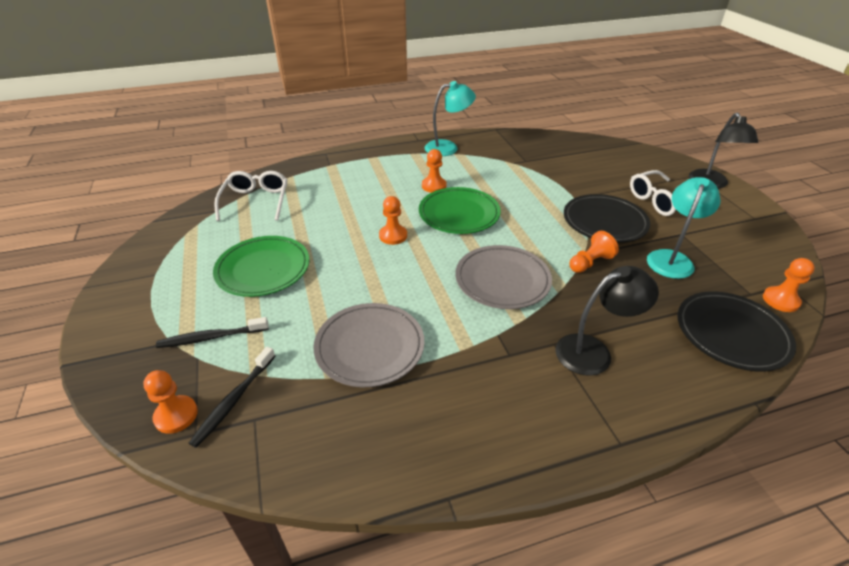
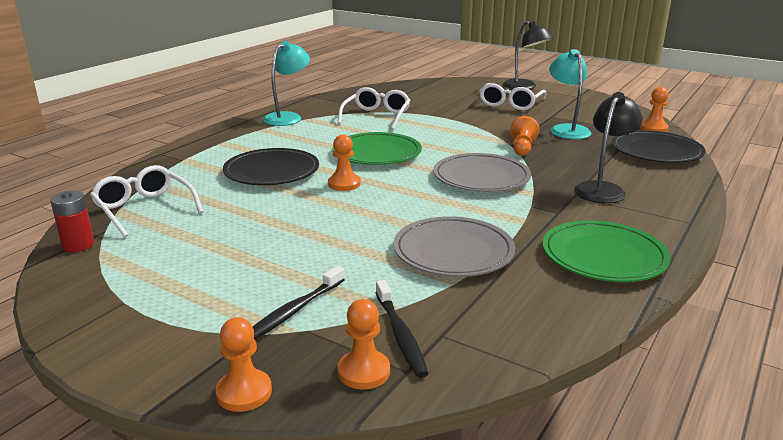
camera: 40 degrees left, 15 degrees down
green plate [213,236,310,297] -> green plate moved to [543,220,671,282]
orange pawn [422,149,447,193] -> orange pawn moved to [215,317,272,412]
black plate [564,194,650,243] -> black plate moved to [223,148,319,185]
none -> red battery [50,191,94,252]
none -> white glasses [337,87,411,130]

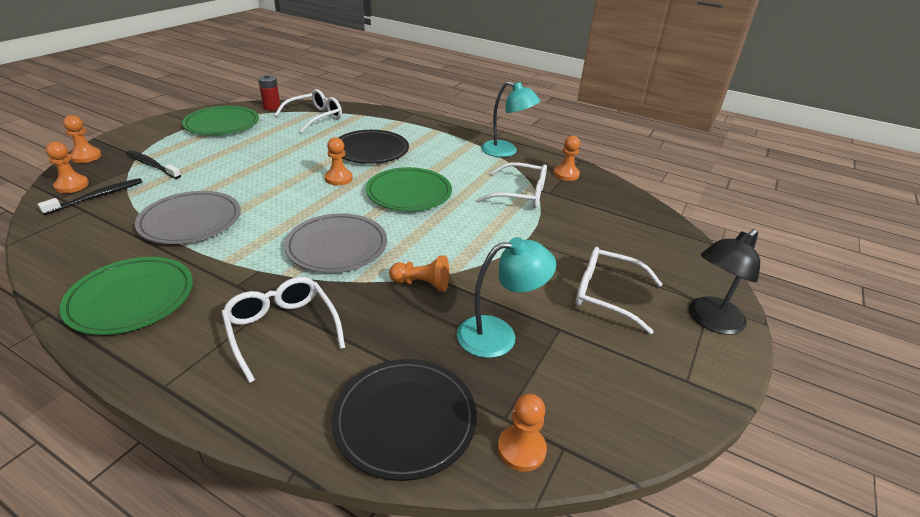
camera: 85 degrees right, 10 degrees up
black toothbrush [375,280,429,378] -> black toothbrush turned 150 degrees clockwise [38,178,142,215]
black lamp [574,92,643,203] -> white glasses [221,277,345,383]
none -> green plate [182,106,259,135]
none -> orange pawn [554,136,580,181]

